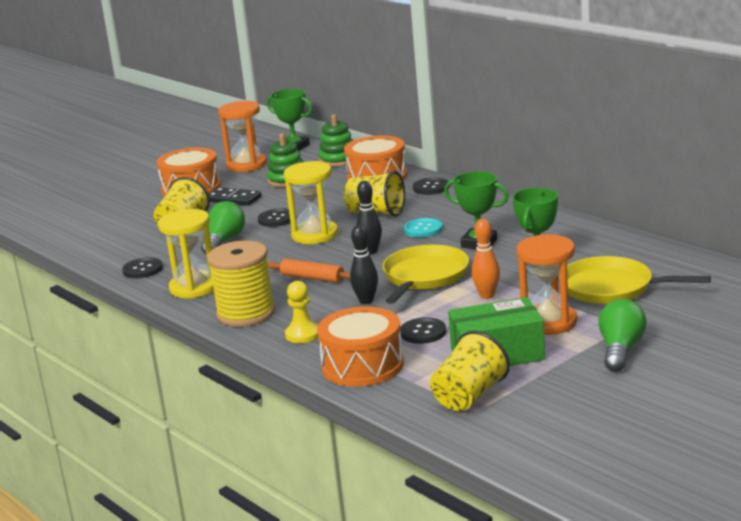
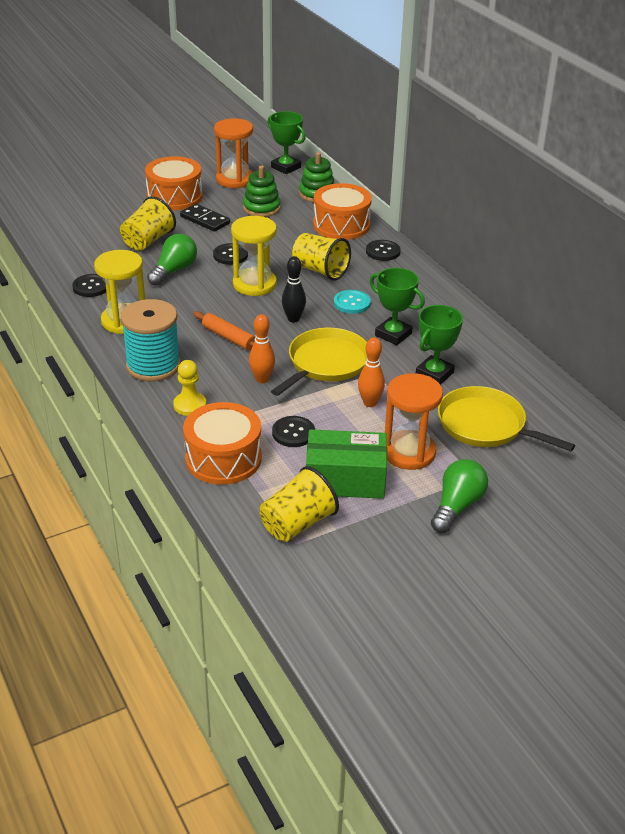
camera: 10 degrees right, 15 degrees up
yellow spool [207,241,275,327] -> turquoise spool [121,299,181,382]
black bowling pin [350,225,378,304] -> orange bowling pin [249,314,275,383]

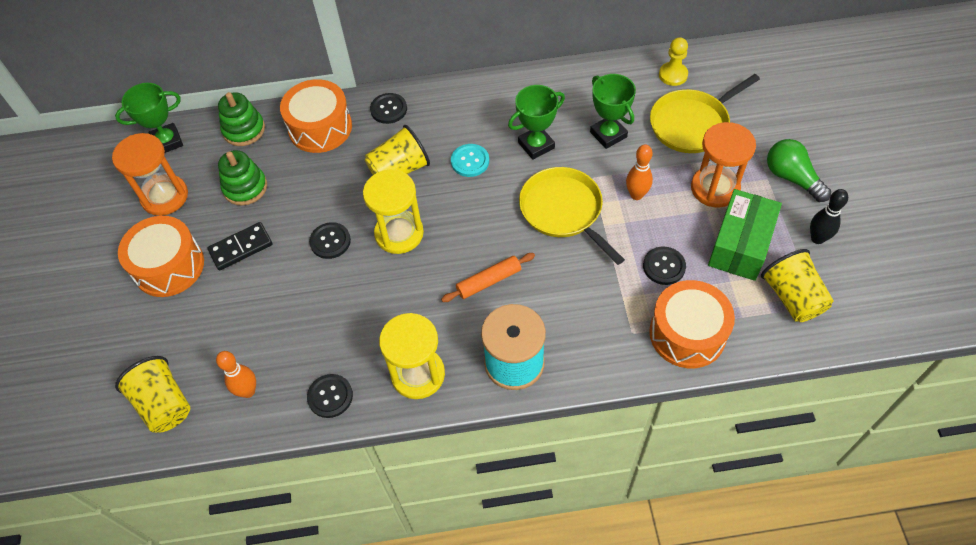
camera: 65 degrees left, 20 degrees up
yellow cup [120,196,176,251] -> yellow cup moved to [115,356,190,433]
green light bulb [147,234,197,286] -> none
yellow pawn [173,360,206,416] -> yellow pawn moved to [659,37,688,86]
orange bowling pin [249,314,275,383] -> orange bowling pin moved to [216,351,256,398]
black bowling pin [282,256,306,322] -> black bowling pin moved to [810,189,848,244]

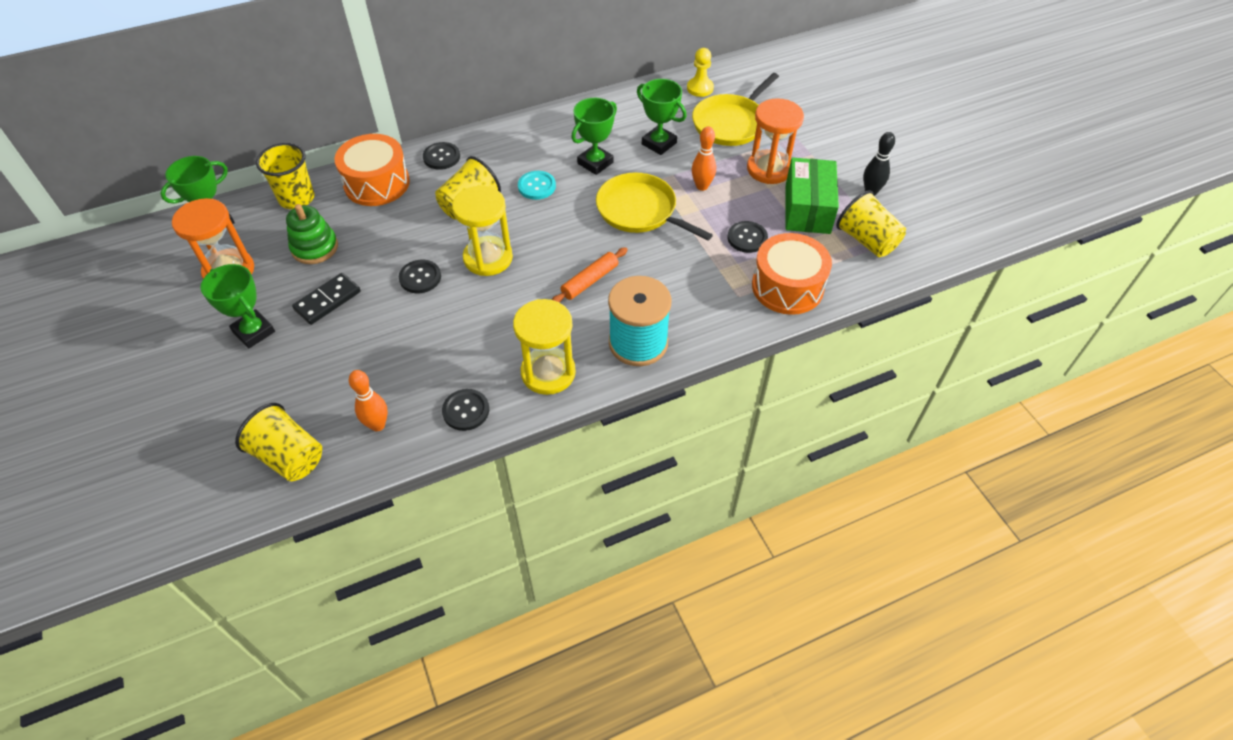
camera: 20 degrees left, 5 degrees down
orange drum [118,216,204,297] -> green trophy [201,264,275,349]
green stacking toy [218,92,265,146] -> yellow cup [256,143,315,209]
green light bulb [767,139,831,202] -> none

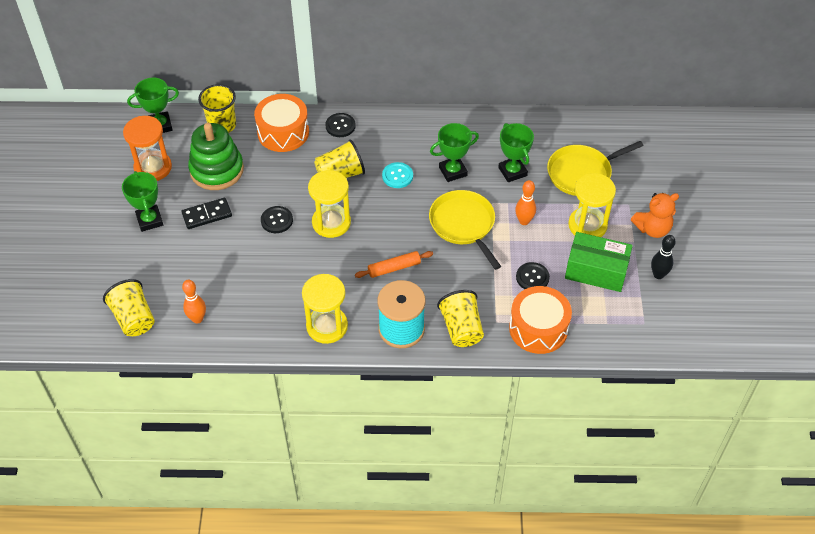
camera: 25 degrees right, 0 degrees up
green stacking toy [286,204,338,264] -> green stacking toy [188,123,244,190], size x1.51
black button [442,389,489,431] -> none
yellow pawn [687,48,714,97] -> none
orange hourglass [747,99,804,184] -> yellow hourglass [568,173,616,237]
green box [785,157,839,234] -> green box turned 75 degrees clockwise [565,232,633,292]
yellow cup [836,190,906,257] -> yellow cup moved to [437,290,484,347]
none -> orange teddy bear [631,193,679,238]

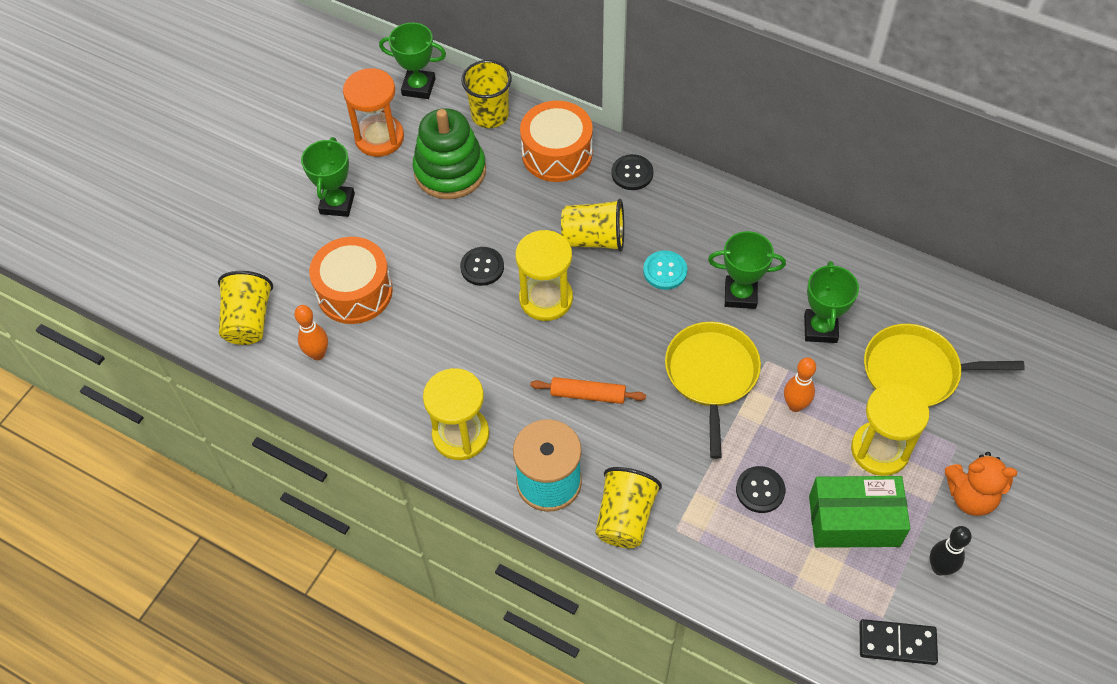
camera: 30 degrees right, 5 degrees up
black domino [181,198,232,229] -> black domino moved to [860,619,938,665]
orange drum [509,286,572,354] -> orange drum moved to [309,237,393,324]
green box [565,232,633,292] -> green box turned 45 degrees counterclockwise [809,476,910,548]

